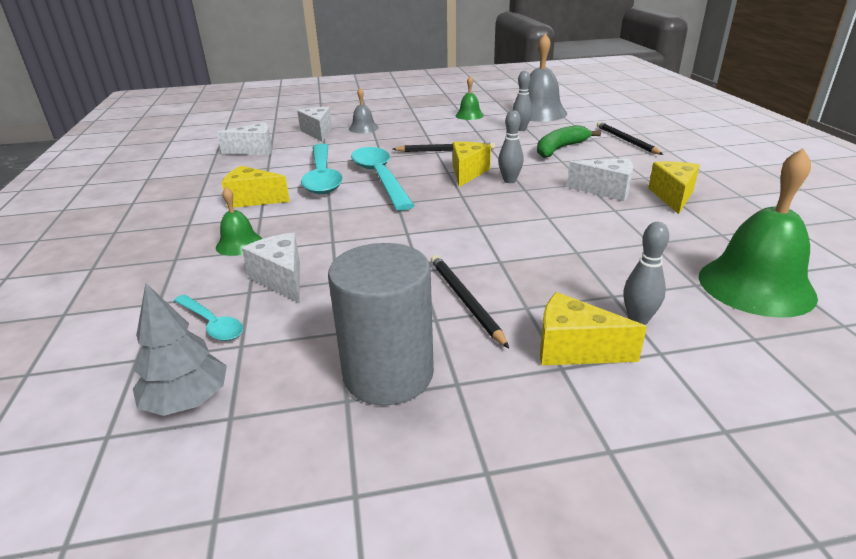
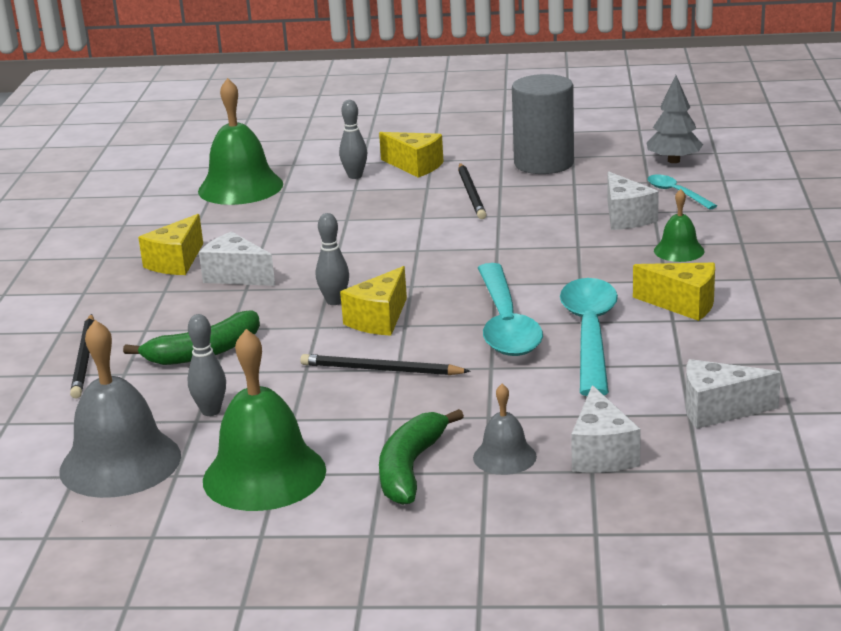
camera: 165 degrees left, 5 degrees down
green bell [455,76,484,120] -> green bell [203,329,326,511], size x1.94
none -> green banana [379,409,464,505]

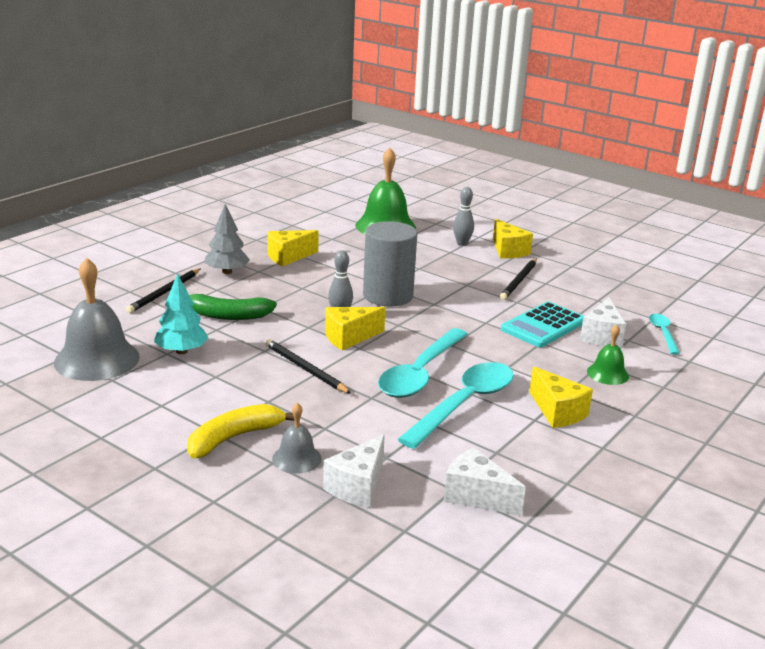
camera: 30 degrees right, 0 degrees up
grey bowling pin [188,314,226,416] -> turquoise tree [154,273,208,354]
white cheese [199,232,275,286] -> none
green bell [203,329,326,511] -> none
green banana [379,409,464,505] -> yellow banana [187,404,295,459]
grey cylinder [512,74,574,174] -> grey cylinder moved to [363,221,417,306]
grey tree [647,75,703,163] -> grey tree moved to [204,204,250,274]
none -> turquoise calculator [501,302,584,347]

